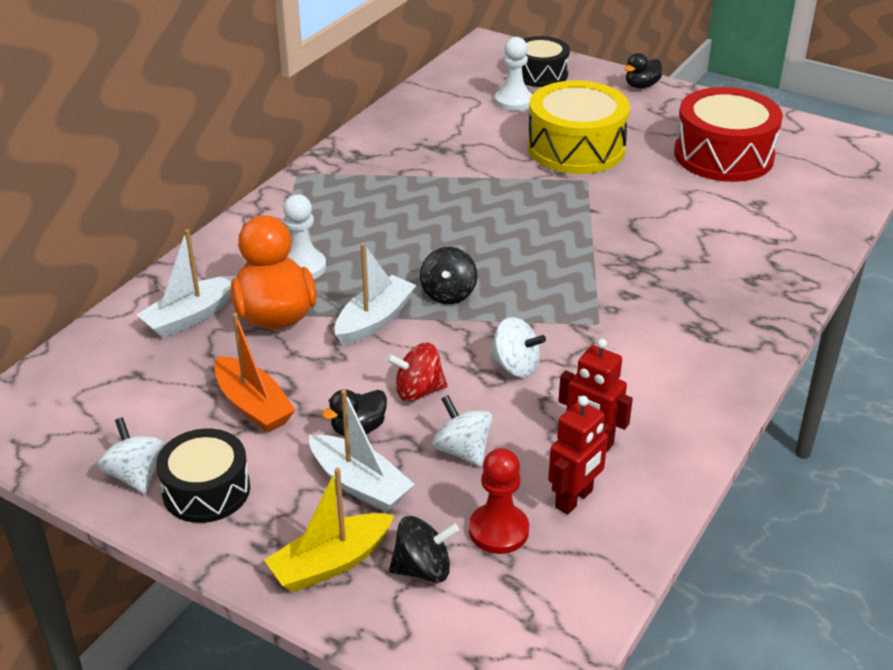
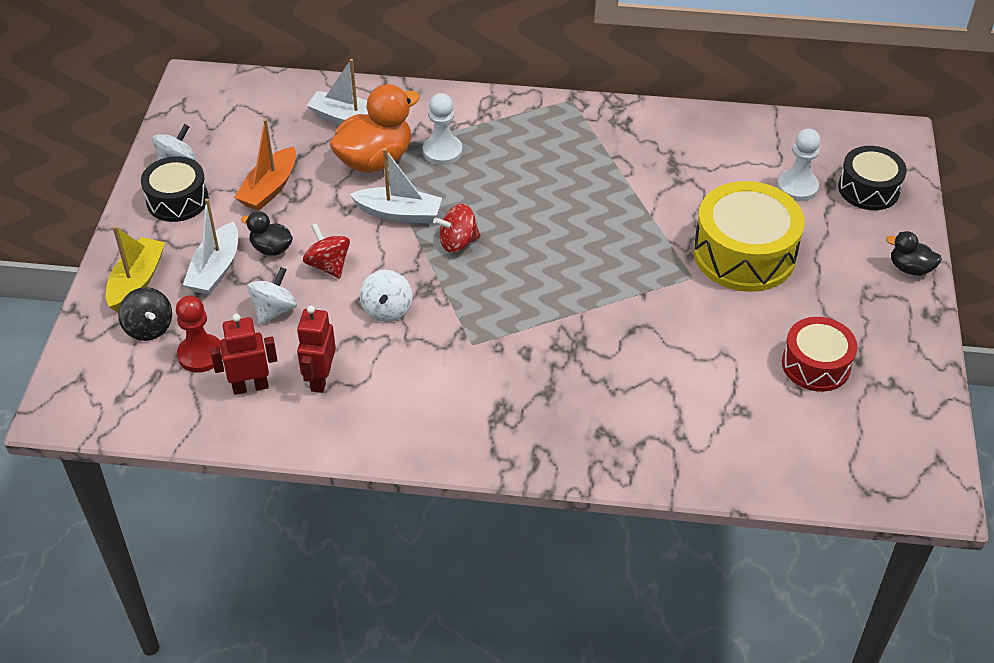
camera: 65 degrees right, 10 degrees up
yellow boat [264,468,394,592] -> yellow boat turned 75 degrees clockwise [106,226,165,313]
black spinning top [420,247,477,304] -> red spinning top [433,204,481,253]
red robot [548,396,609,515] -> red robot turned 150 degrees clockwise [210,314,277,395]
red drum [674,87,783,182] -> red drum [782,317,857,392], size x0.62

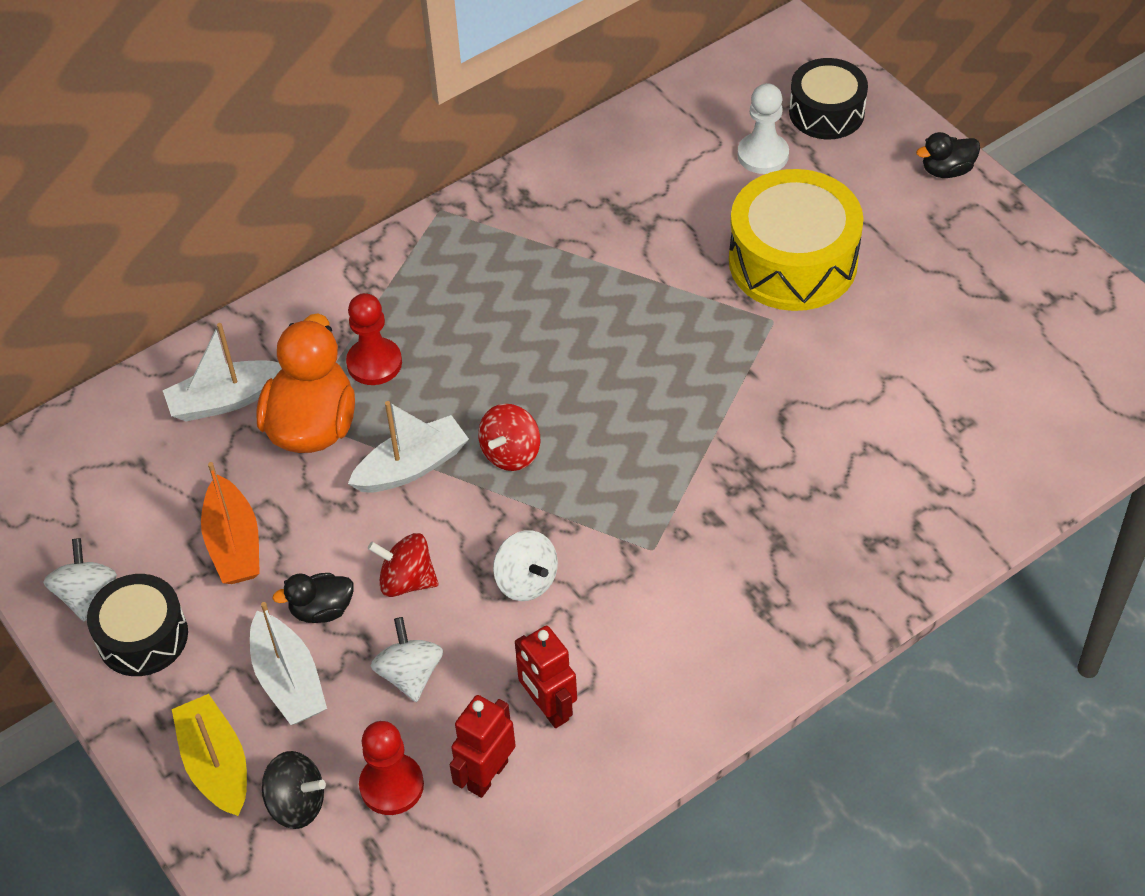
camera: 40 degrees left, 5 degrees up
white pawn [423,93,463,165] -> red pawn [346,293,402,385]
red drum [782,317,857,392] -> none

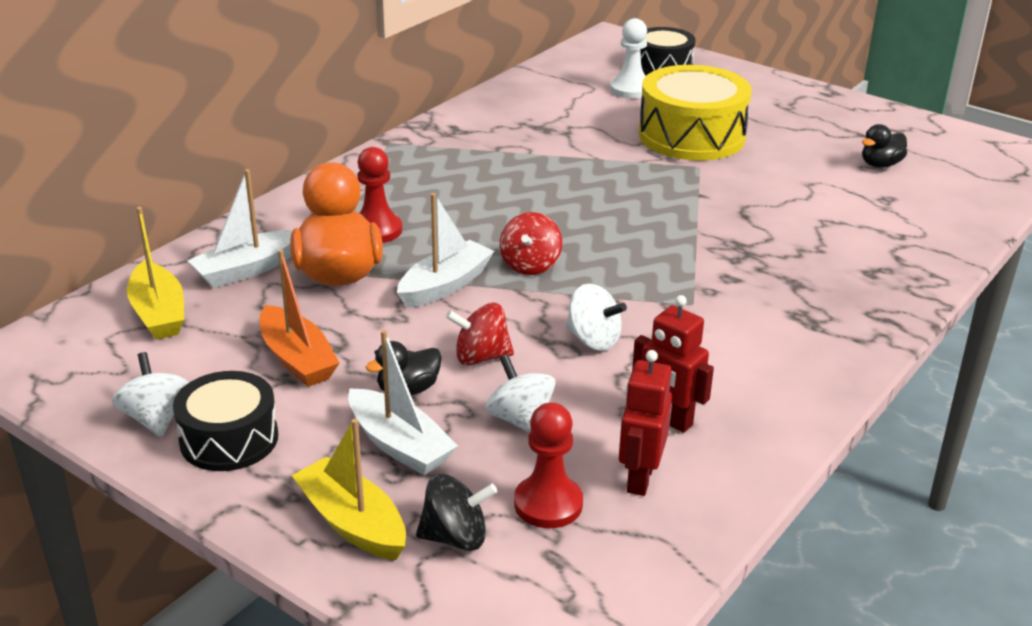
camera: 20 degrees left, 20 degrees down
black duck [916,132,980,178] -> black duck moved to [862,124,907,168]
none -> yellow boat [127,207,184,339]

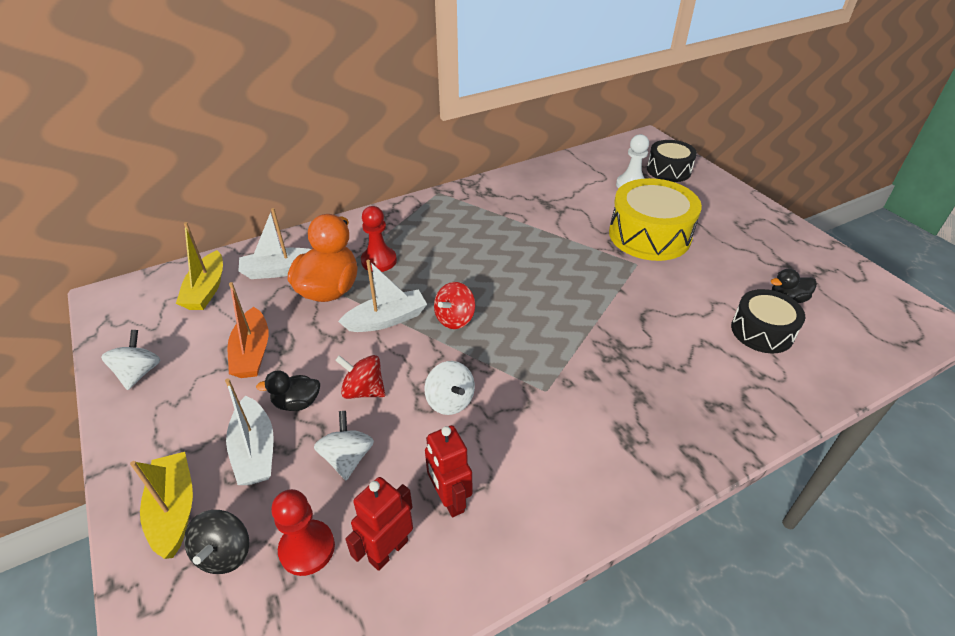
camera: 25 degrees right, 10 degrees up
black drum [173,371,278,471] -> black drum moved to [731,289,805,353]
black spinning top [416,474,497,551] -> black spinning top turned 75 degrees clockwise [184,510,249,574]

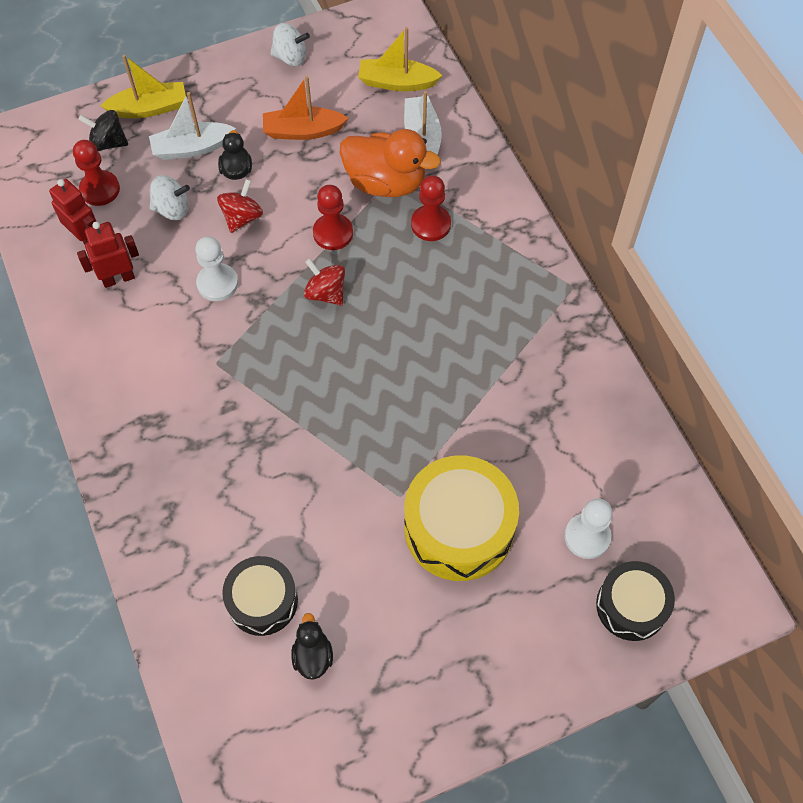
camera: 95 degrees right, 20 degrees up
white boat [338,260,427,332] -> red pawn [313,185,353,250]
white spinning top [425,361,475,415] -> white pawn [195,236,238,301]

